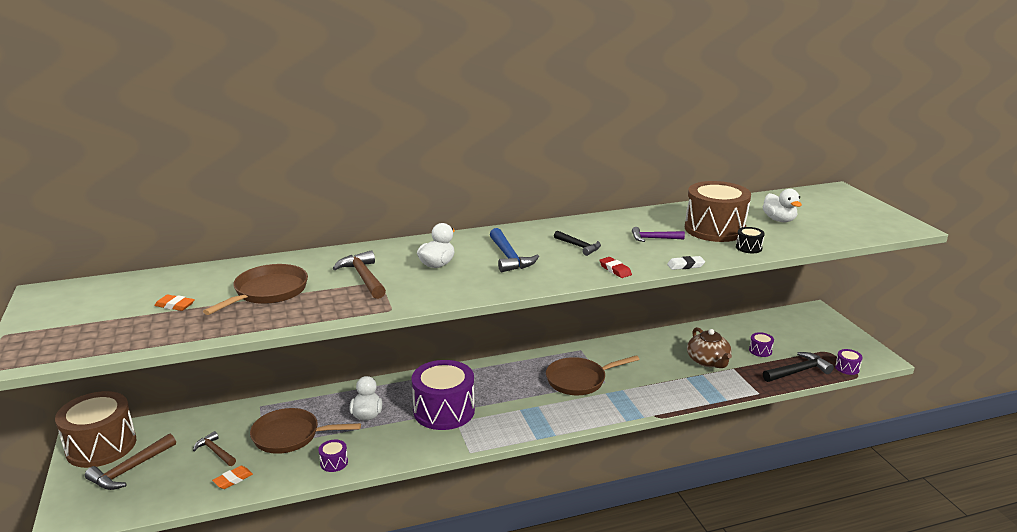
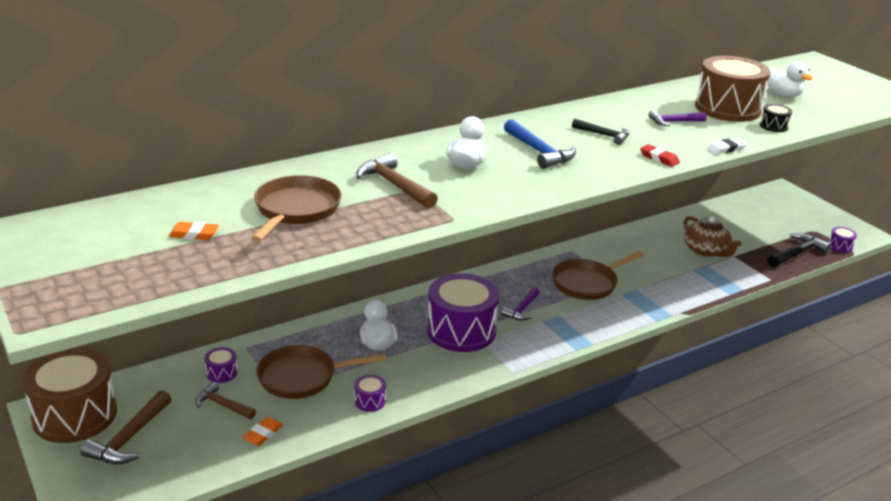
camera: 15 degrees left, 5 degrees up
purple drum [749,332,774,357] -> purple drum moved to [205,347,238,383]
none -> purple hammer [501,287,540,321]

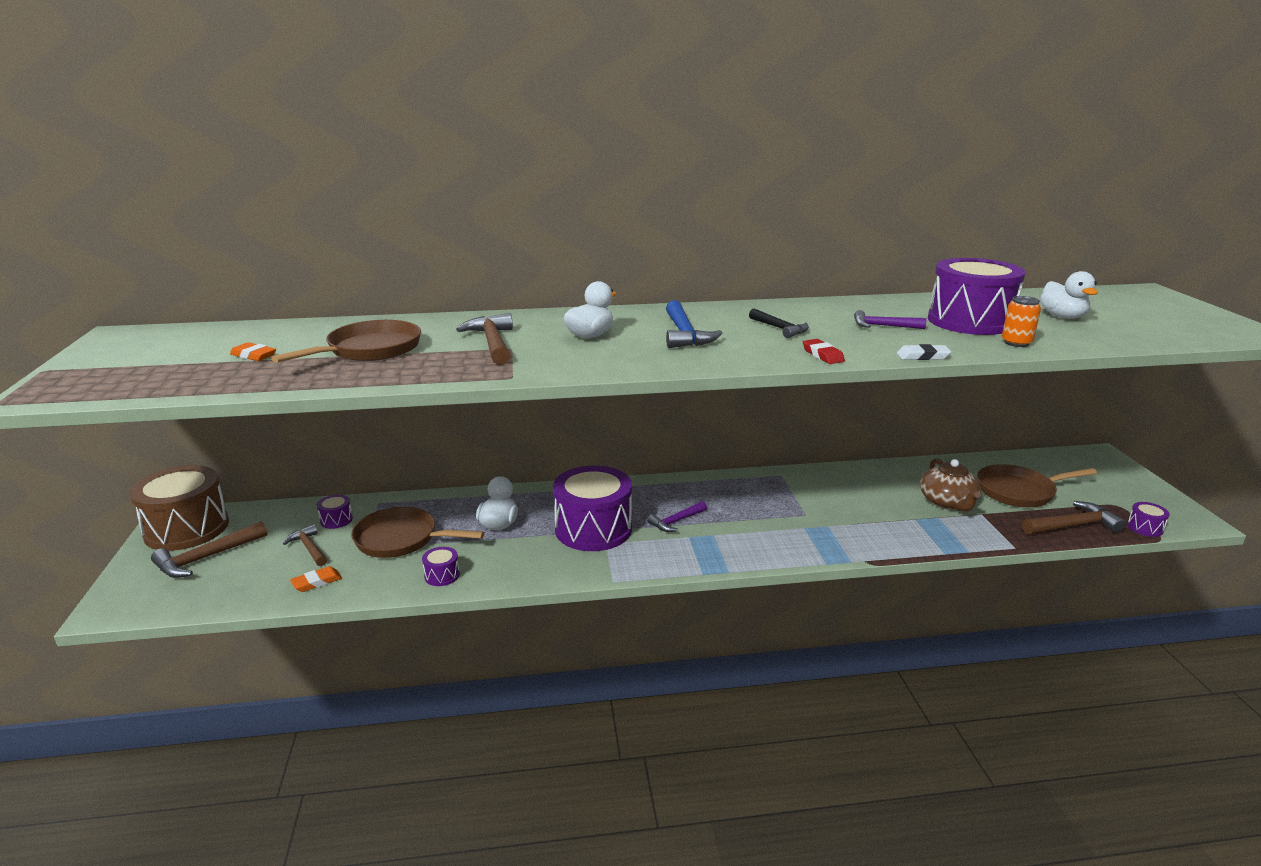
camera: 25 degrees right, 5 degrees down
brown pan [552,251,644,300] -> brown pan moved to [977,464,1097,507]
brown drum [695,56,771,122] -> purple drum [928,258,1026,335]
black drum [760,104,792,132] -> orange can [1002,296,1041,347]
black hammer [767,233,831,267] -> brown hammer [1022,501,1126,535]

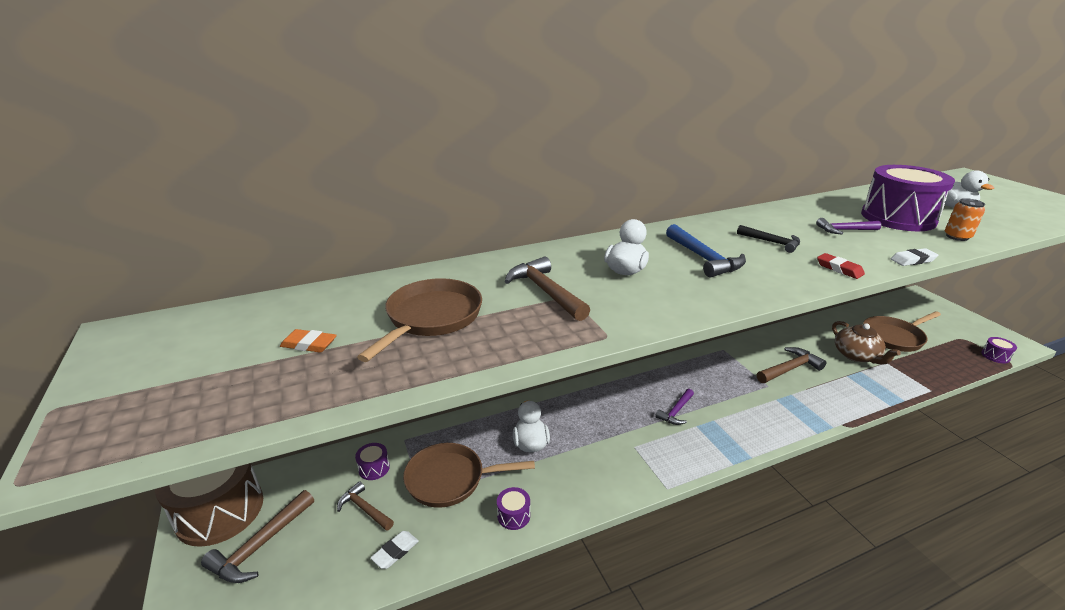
camera: 15 degrees left, 5 degrees up
orange eraser [290,566,342,592] -> white eraser [371,531,419,569]
purple drum [553,466,632,551] -> none
brown hammer [1022,501,1126,535] -> brown hammer moved to [757,347,826,383]

